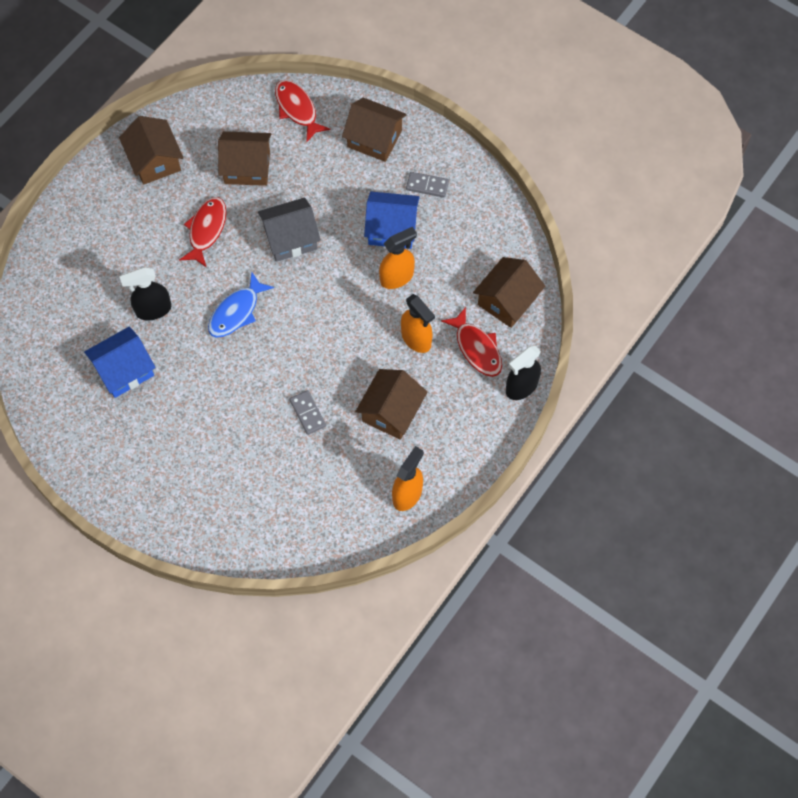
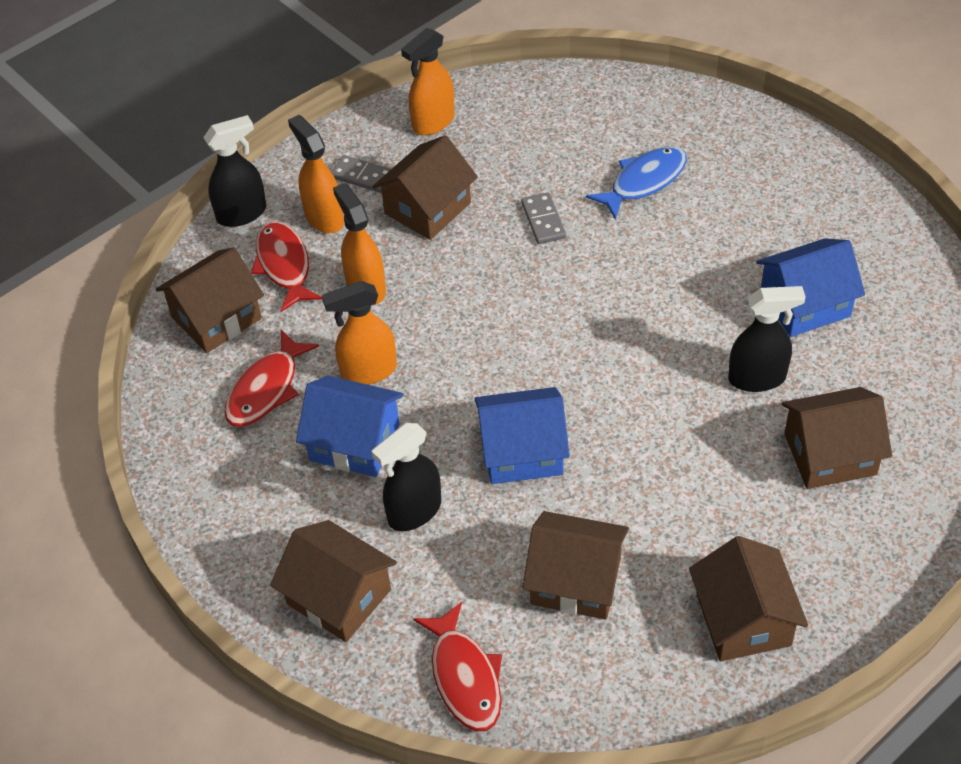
camera: 165 degrees left, 15 degrees down
red fish [179,197,227,268] -> red fish moved to [224,330,319,427]
blue fish [208,272,274,338] -> blue fish moved to [586,147,687,220]
grey house [258,198,321,262] -> blue house [475,387,570,484]
grey domino [406,172,449,198] -> grey domino moved to [331,155,391,193]
none -> orange spray bottle [288,115,344,233]
none -> black spray bottle [372,423,441,531]
none -> brown house [782,387,892,489]

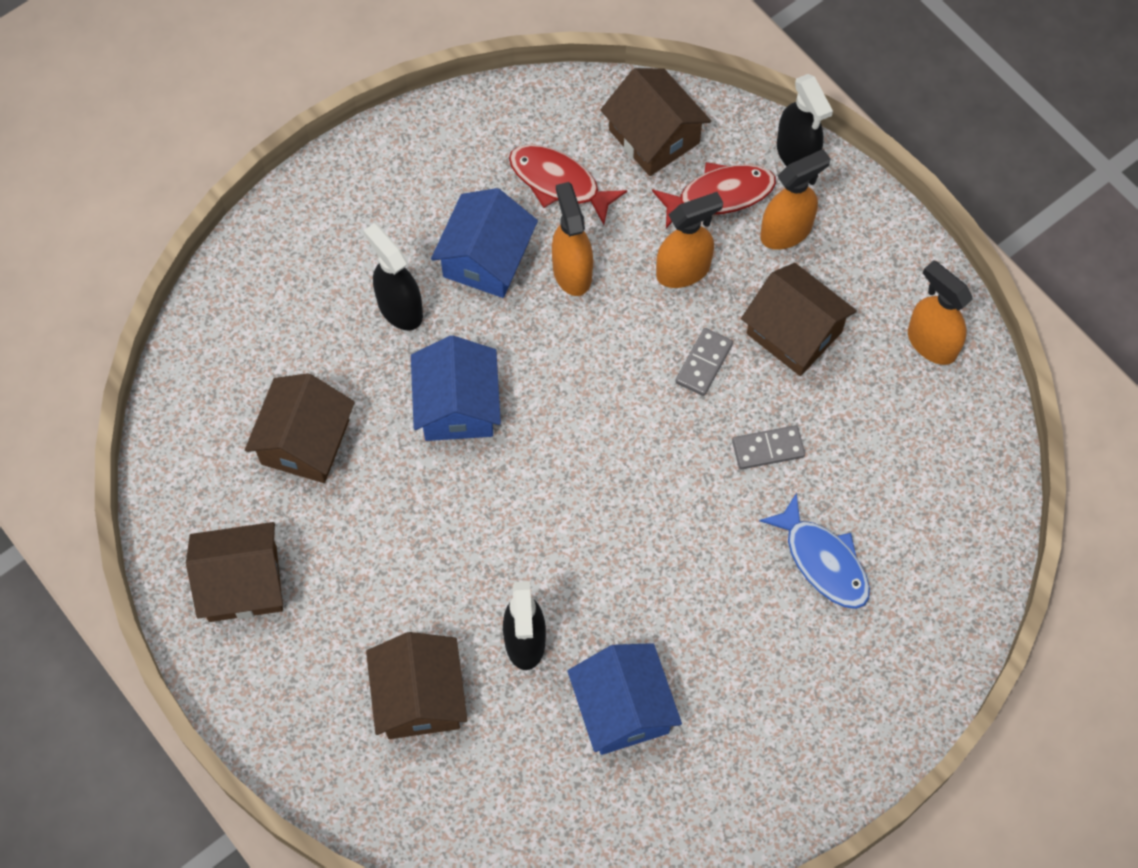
camera: 90 degrees right, 15 degrees up
brown house [270,520,397,642] -> none
grey domino [331,155,391,193] -> grey domino moved to [675,328,733,396]
red fish [413,602,502,731] -> none

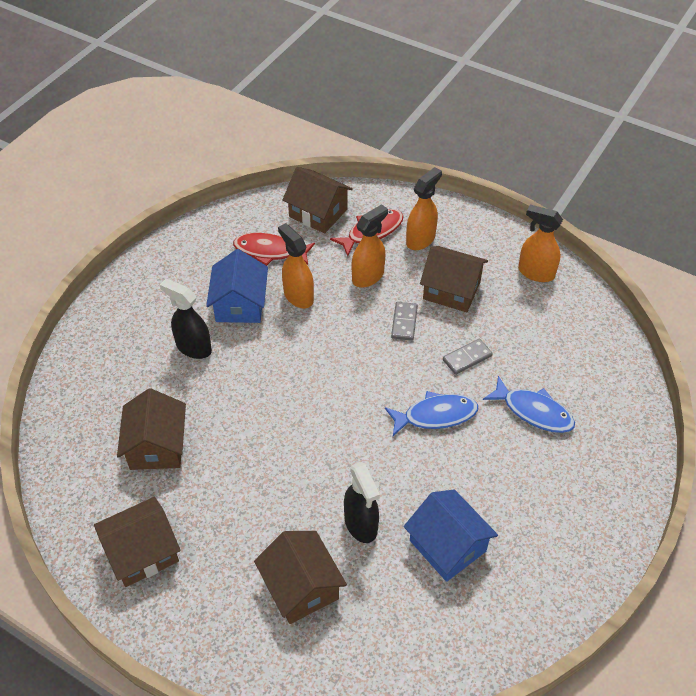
camera: 20 degrees left, 15 degrees down
blue house [411,335,501,441] -> none
black spray bottle [777,74,833,166] -> none
none -> blue fish [385,391,478,436]

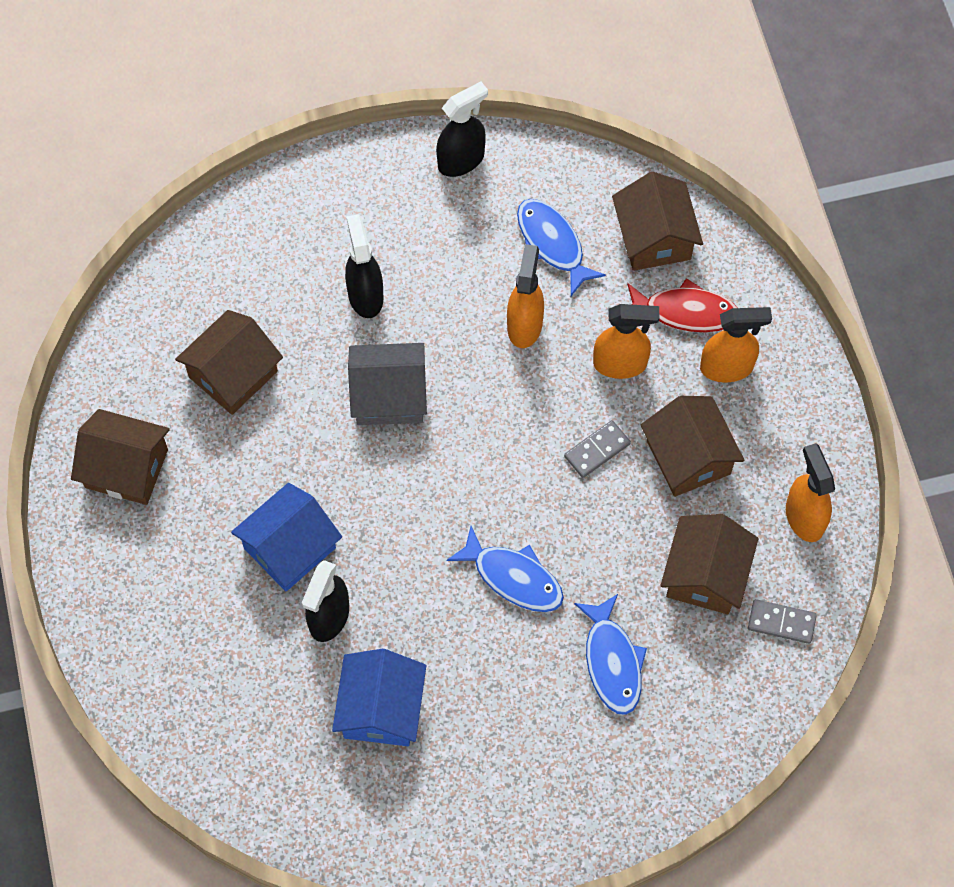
camera: 45 degrees right, 15 degrees up
blue house [206,249,268,323] -> blue house moved to [231,483,342,591]
red fish [233,233,315,266] -> blue fish [517,199,606,296]
brown house [254,531,347,624] -> brown house moved to [660,514,758,614]
grey domino [443,339,493,375] -> grey domino moved to [748,599,817,644]
none -> grey house [348,343,427,425]
none -> black spray bottle [436,81,488,177]

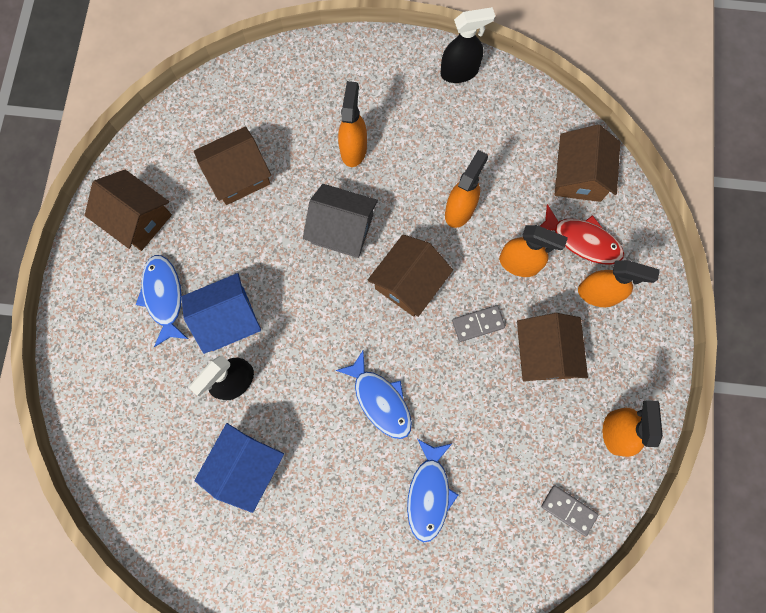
camera: 20 degrees right, 10 degrees up
black spray bottle [345,214,383,318] -> orange spray bottle [338,81,367,167]
blue fish [517,199,606,296] -> blue fish moved to [136,255,188,347]
brown house [660,514,758,614] -> brown house moved to [368,234,453,317]

